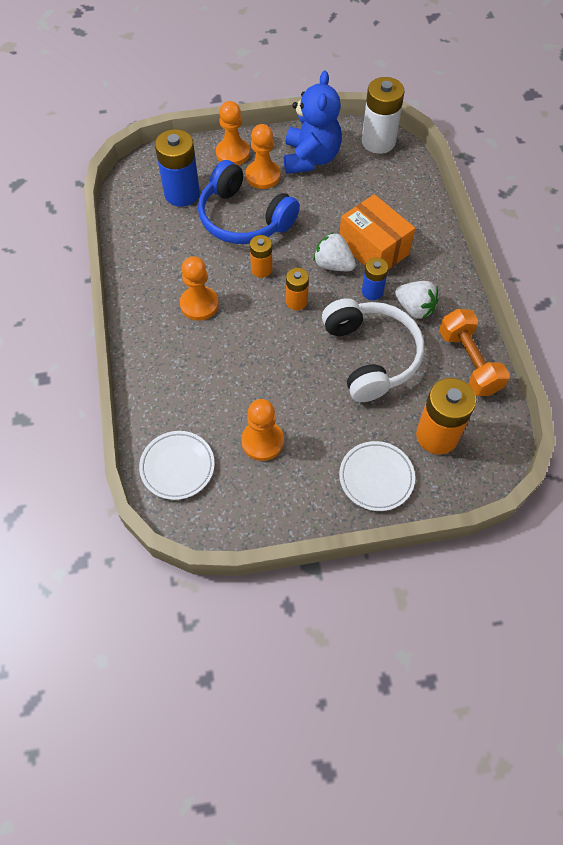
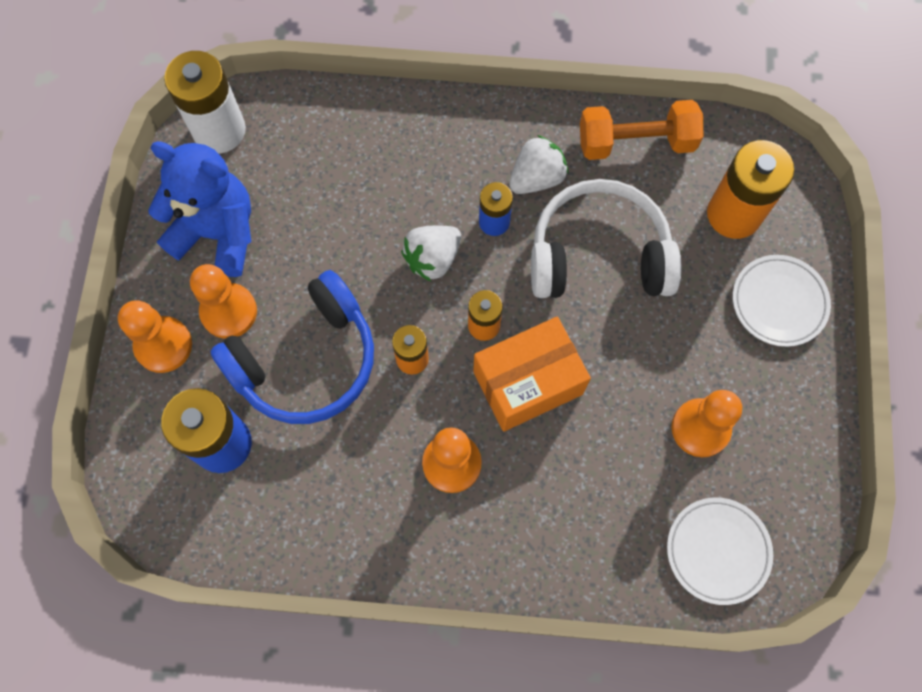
camera: 75 degrees left, 10 degrees up
orange box [339,194,415,269] -> orange box moved to [473,317,591,432]

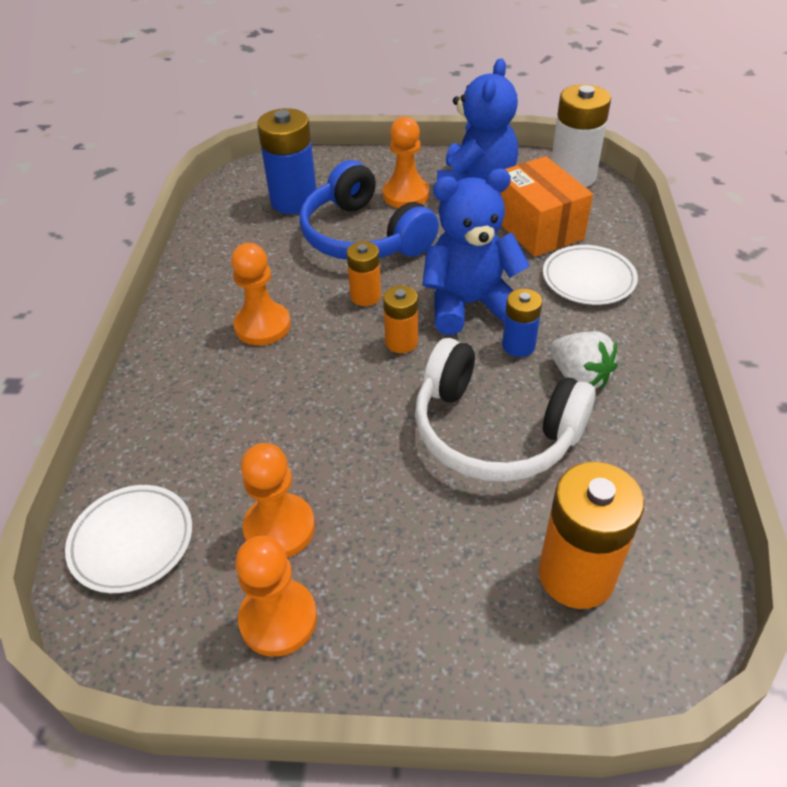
camera: 90 degrees right, 25 degrees down
orange pawn [118,300,192,373] -> orange pawn moved to [235,536,317,657]
white strawberry [401,226,461,282] -> blue teddy bear [422,169,530,335]
orange box [473,317,591,432] -> orange box moved to [500,156,593,257]
white headphones [531,179,681,298] -> white headphones turned 120 degrees clockwise [415,338,596,482]
orange dumbbell [580,100,703,160] -> none
white plate [733,255,831,347] -> white plate moved to [543,245,638,305]

